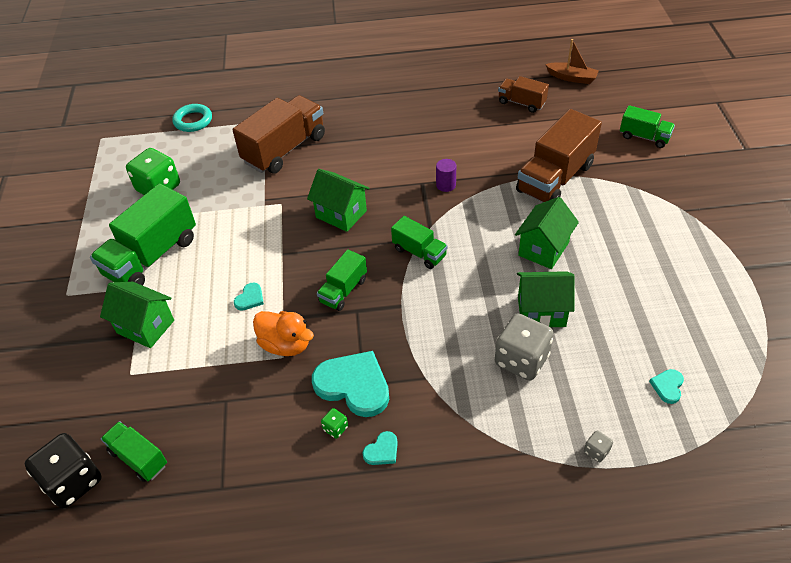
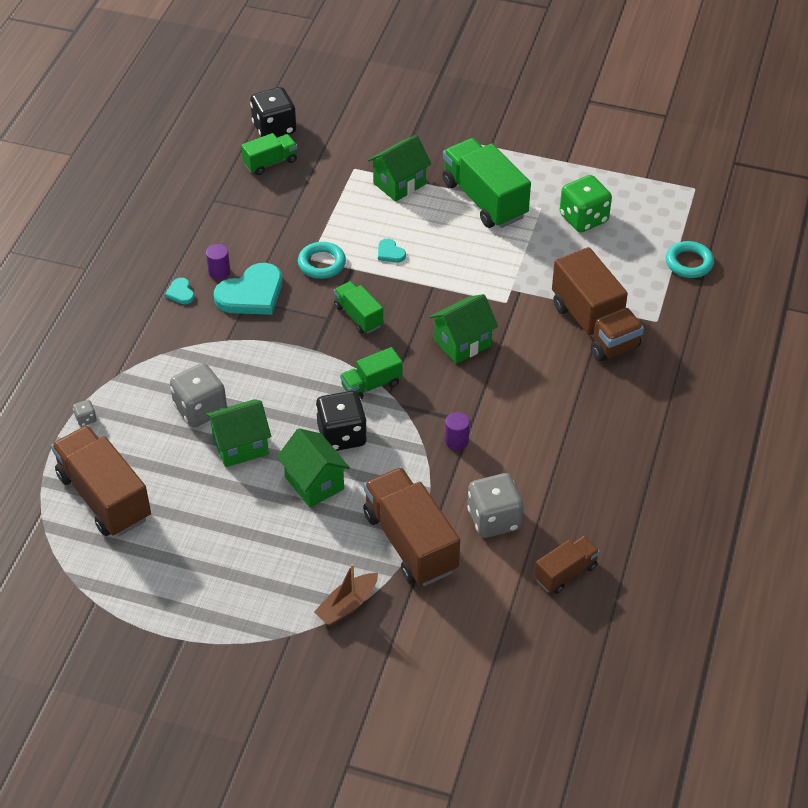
camera: 110 degrees right, 0 degrees up
orange duck [253,311,314,356] -> turquoise ring [298,242,346,279]
green dice [321,408,348,439] -> purple cylinder [206,244,230,280]
green house [517,271,574,327] -> green house turned 45 degrees clockwise [206,399,271,467]
brown boat [545,39,599,84] -> brown boat moved to [314,564,378,626]
green truck [620,105,675,148] -> none
turquoise heart [649,369,684,404] -> brown truck [51,425,151,536]
none -> black dice [316,391,367,451]
none -> grey dice [467,473,523,538]

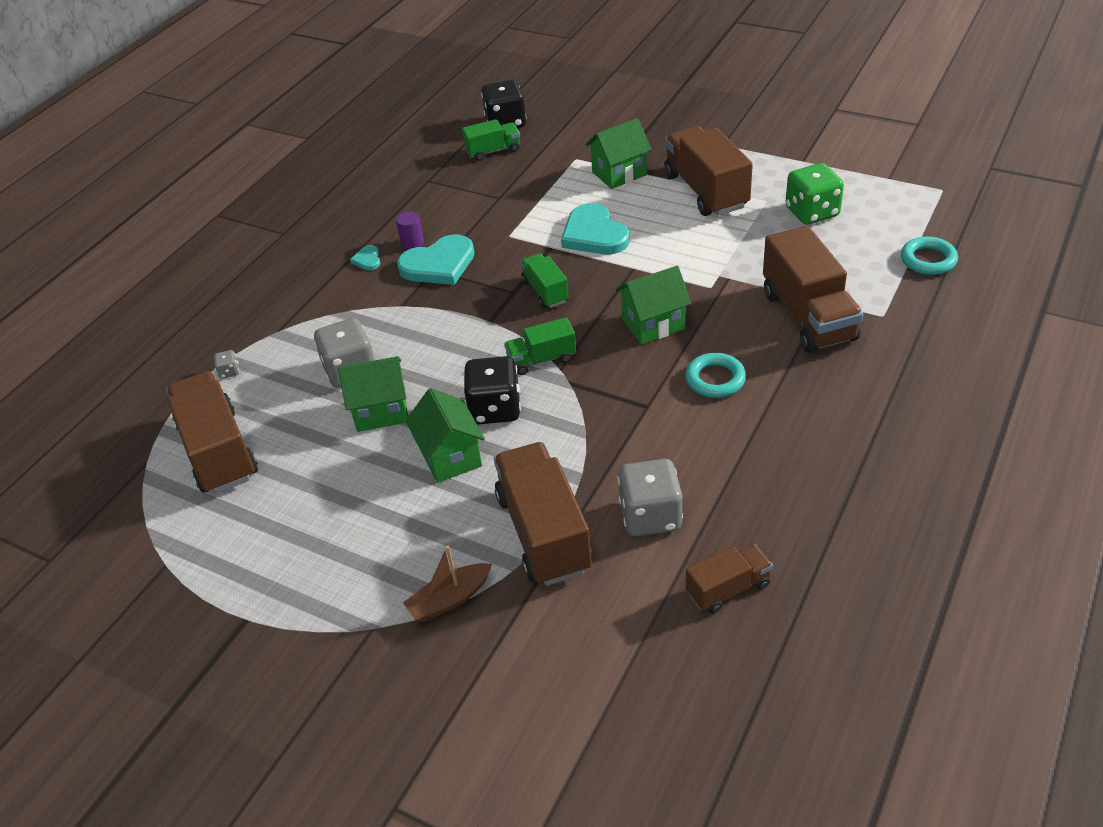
camera: 15 degrees right, 5 degrees down
turquoise ring [298,242,346,279] -> turquoise ring moved to [685,353,746,398]
turquoise heart [378,239,406,263] -> turquoise heart [561,203,630,254], size x2.19
green truck [442,138,531,228] -> brown truck [664,126,753,216]
purple cylinder [445,412,470,450] -> none

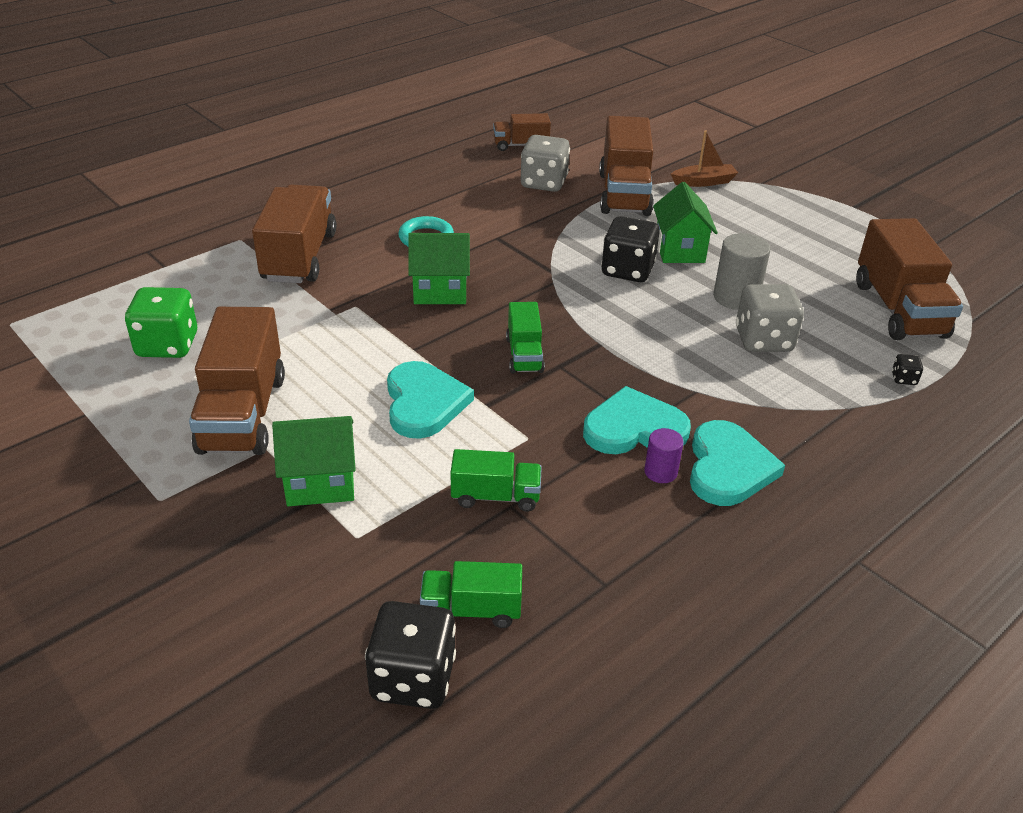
camera: 165 degrees left, 5 degrees down
grey dice [214,350,239,379] -> black dice [892,354,923,385]
green house [338,356,408,432] -> grey cylinder [713,233,771,310]
turquoise heart [350,245,380,270] -> turquoise heart [690,420,785,506], size x2.19
green truck [504,317,576,375] -> green truck moved to [451,449,542,512]
turquoise ring [901,237,958,275] -> none

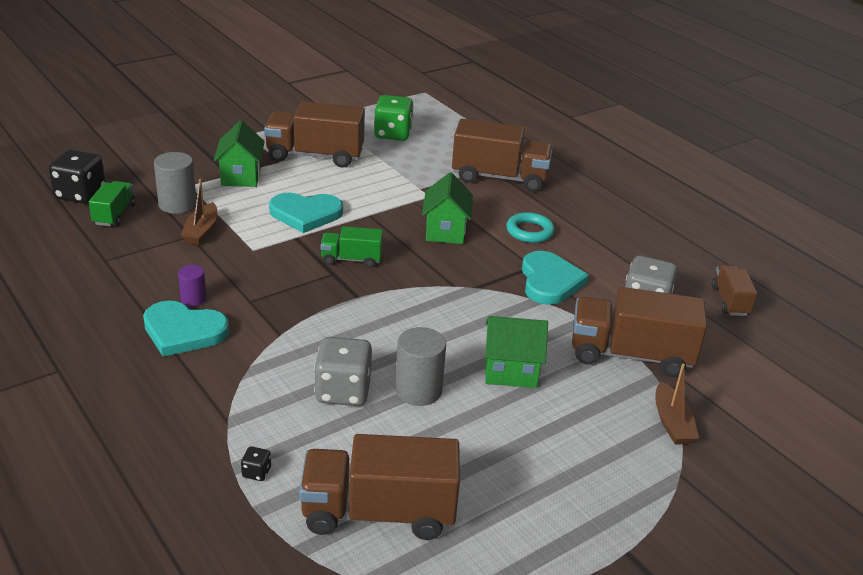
camera: 95 degrees right, 5 degrees down
green truck [451,449,542,512] -> brown boat [181,179,217,245]
turquoise heart [583,386,691,454] -> turquoise heart moved to [522,251,589,305]
black dice [601,216,660,282] -> none
none -> grey cylinder [154,152,196,214]

